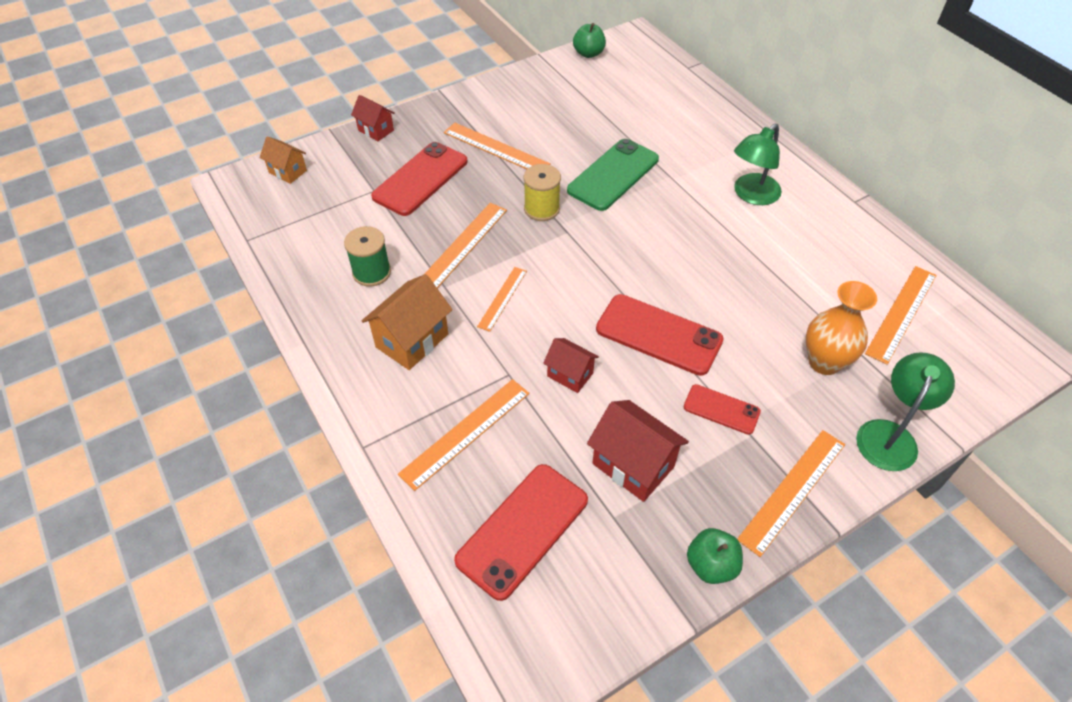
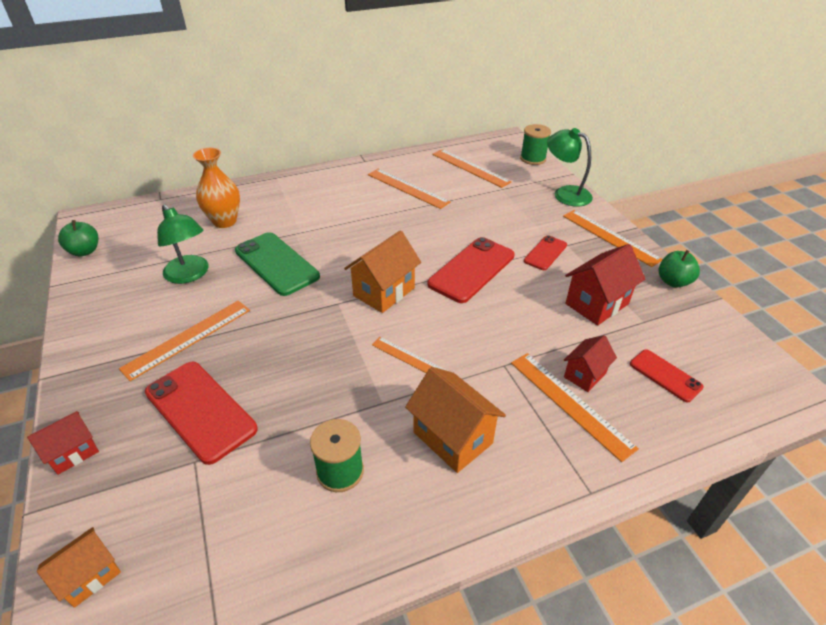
camera: 80 degrees left, 10 degrees down
orange ruler [425,203,507,288] -> orange ruler moved to [368,169,451,209]
red phone [454,464,588,601] -> red phone [630,349,704,402], size x0.56
yellow spool [524,164,561,221] -> none
red house [543,338,599,393] -> red house moved to [564,335,617,392]
green lamp [734,124,782,205] -> green lamp moved to [157,204,209,284]
orange vase [806,281,877,375] -> orange vase moved to [193,148,240,228]
none -> orange house [344,230,421,313]
none -> green spool [520,124,551,165]

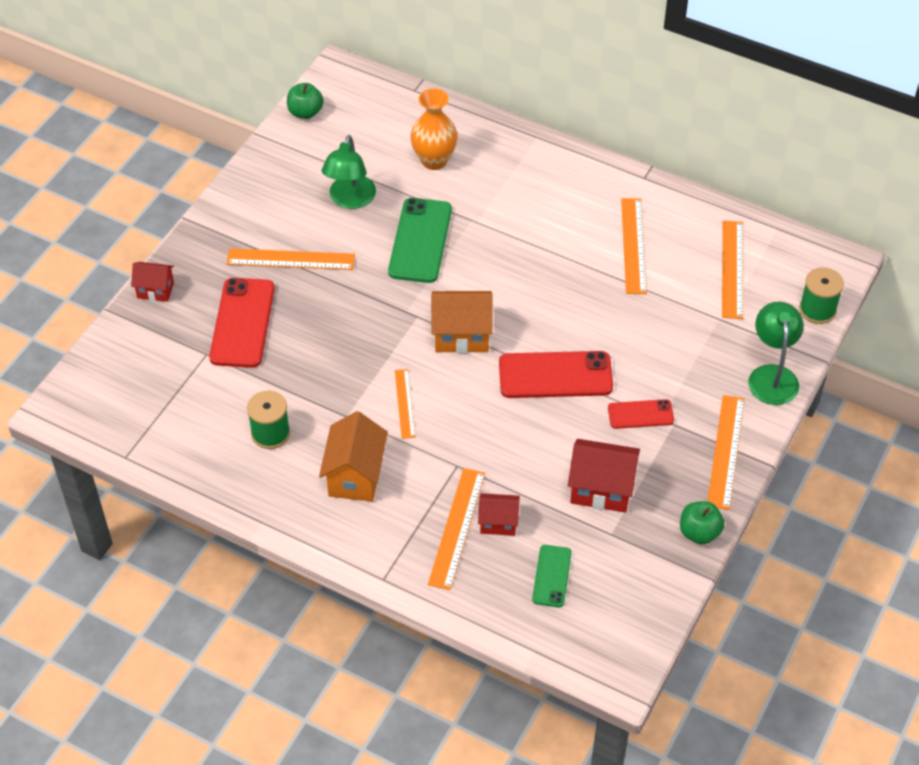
camera: 50 degrees right, 10 degrees up
orange house [37,527,121,608] -> none
red phone [630,349,704,402] -> green phone [532,545,572,607]

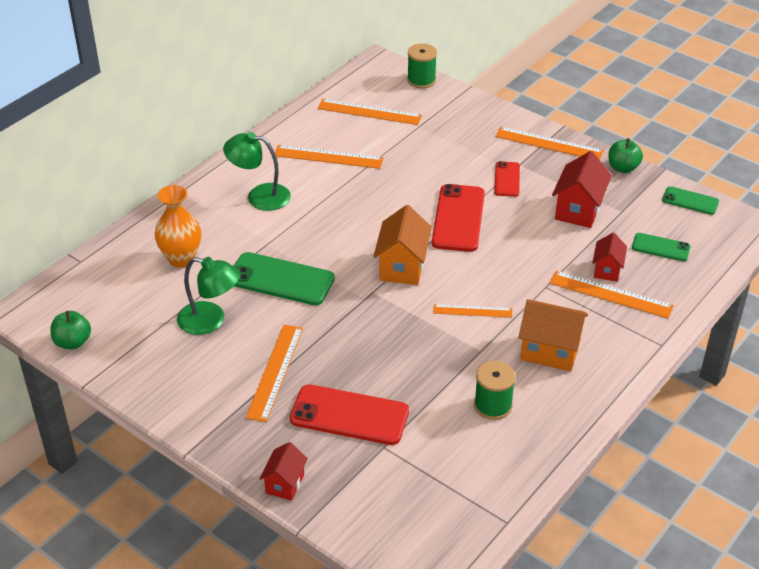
camera: 80 degrees left, 10 degrees down
green lamp [748,302,804,405] -> green lamp moved to [223,132,291,211]
none -> green phone [662,186,719,215]

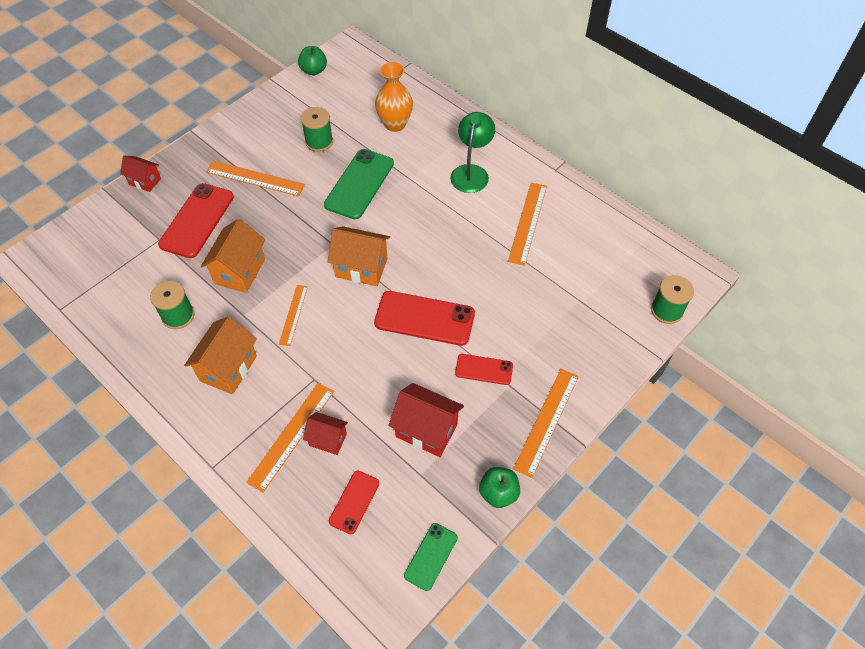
camera: 95 degrees right, 15 degrees up
green lamp [177,257,240,335] -> green spool [301,107,333,152]
orange ruler [318,99,422,125] -> none
green phone [632,233,691,261] -> red phone [329,471,380,534]
none -> orange house [201,219,265,293]

